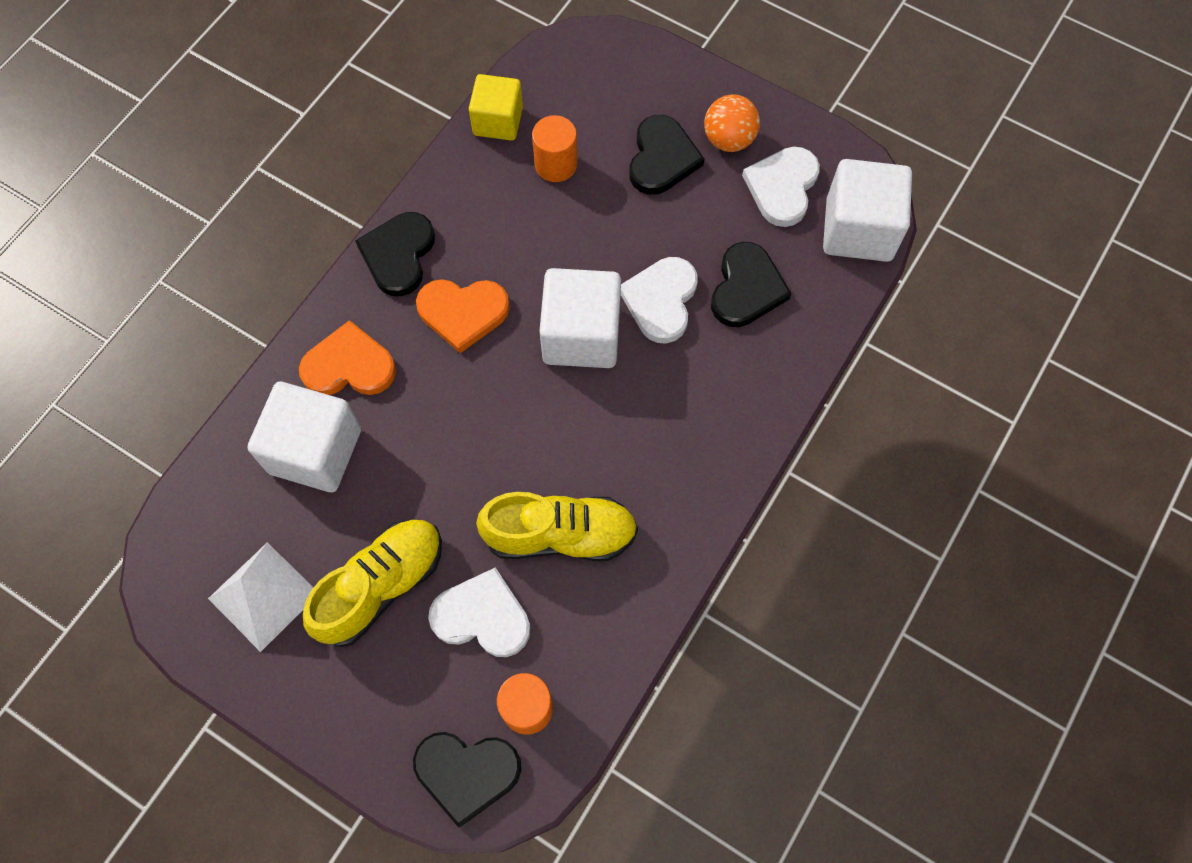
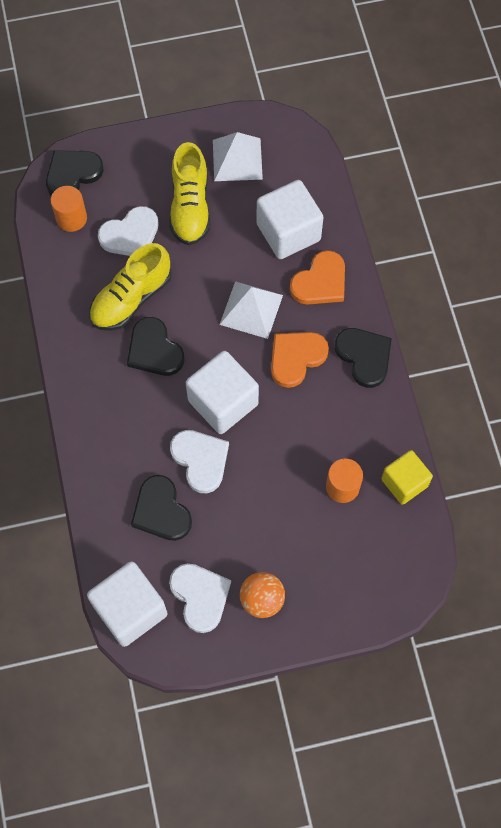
camera: 135 degrees right, 0 degrees up
black heart [629,115,704,195] -> black heart moved to [127,317,185,376]
none -> white pyramid [219,281,283,339]

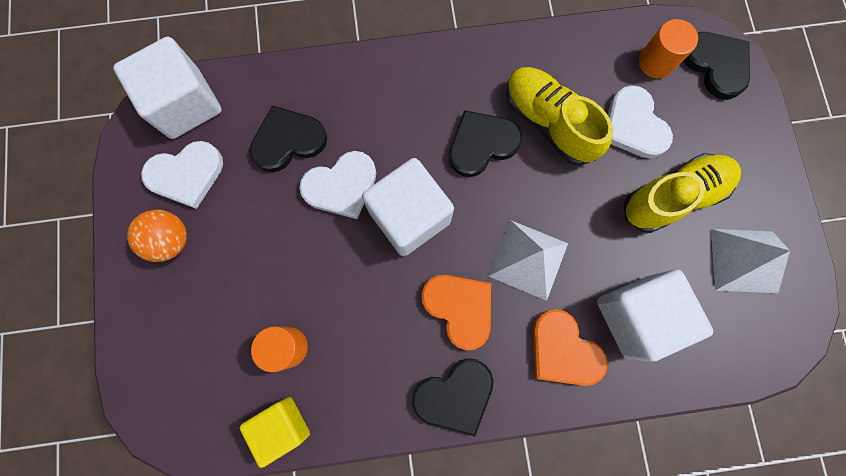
camera: 95 degrees right, 10 degrees up
yellow shoe [169,142,211,246] -> yellow shoe turned 150 degrees clockwise [624,153,741,233]

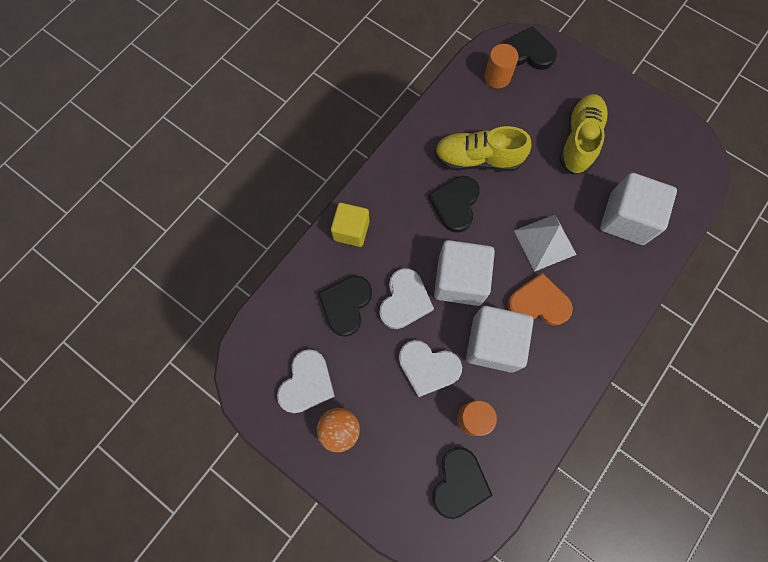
camera: 45 degrees left, 5 degrees down
white cube [113,37,222,139] -> white cube moved to [466,306,534,373]
yellow cube [240,397,310,468] -> yellow cube moved to [331,203,370,247]
black heart [412,358,494,437] -> black heart moved to [432,447,493,519]
orange heart [533,309,608,386] -> none
white heart [608,85,673,158] -> white heart moved to [399,340,462,397]
white pyramid [711,229,790,293] -> none

